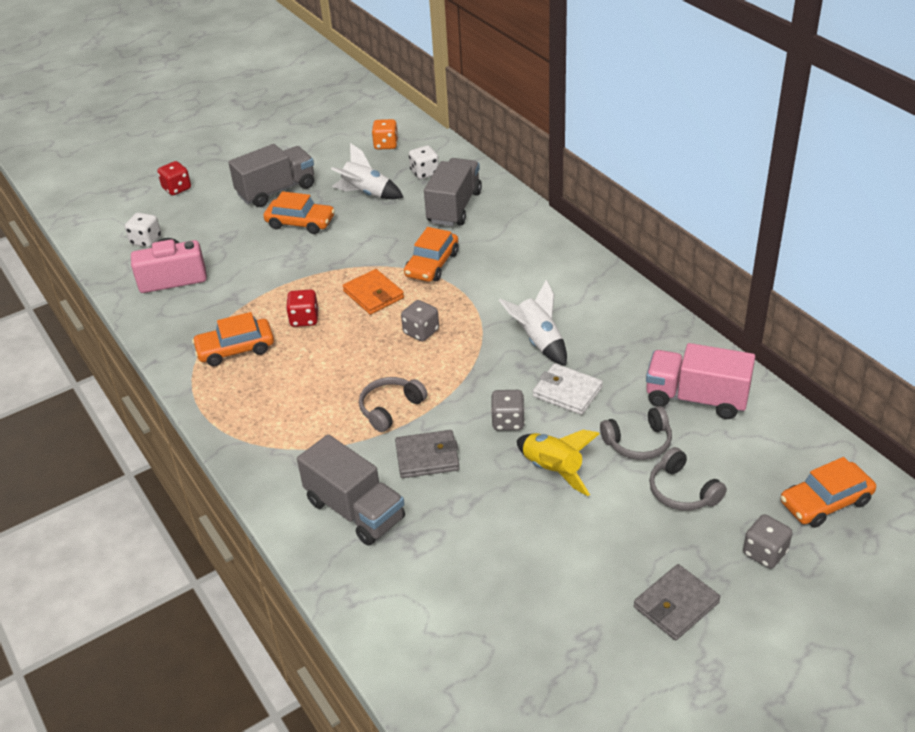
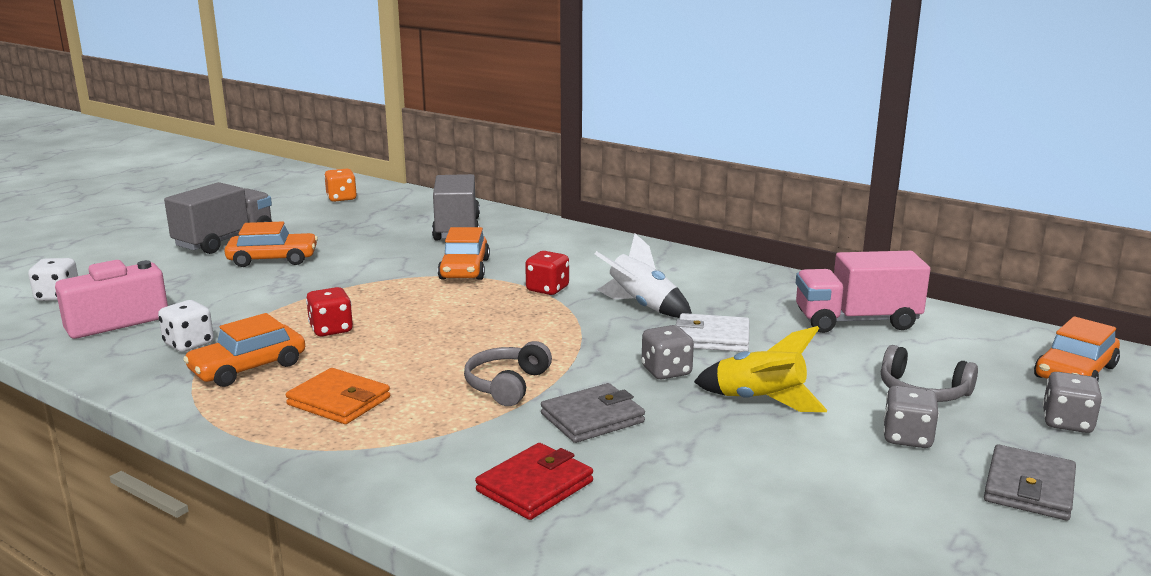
camera: 25 degrees left, 20 degrees down
red dice [157,161,191,195] -> red dice moved to [525,251,569,295]
grey truck [297,434,405,546] -> red wallet [475,443,593,520]
white rocket [331,143,403,199] -> none
orange wallet [343,269,404,315] -> orange wallet moved to [286,368,390,424]
grey dice [401,300,439,342] -> grey dice moved to [883,385,939,448]
white dice [409,145,439,179] -> white dice moved to [158,300,214,352]
grey headphones [600,406,672,460] -> none

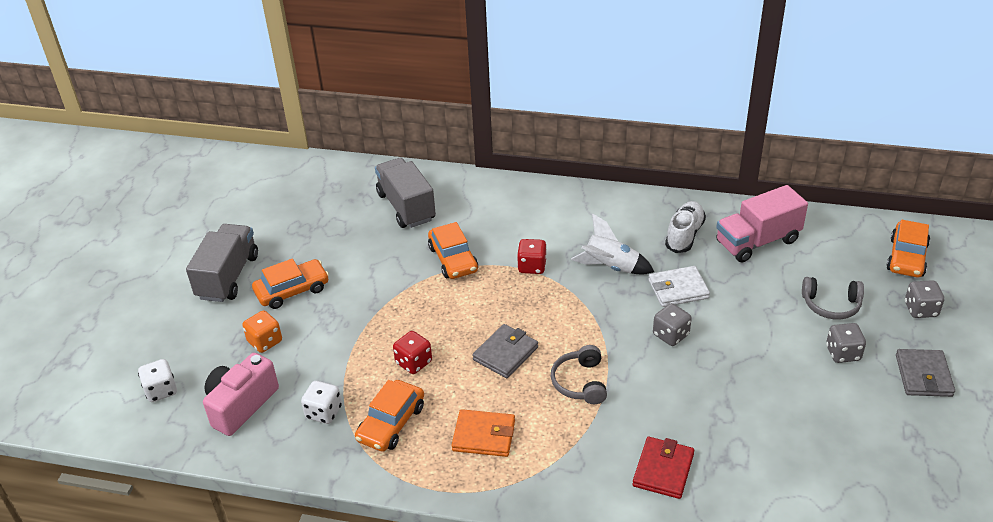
camera: 20 degrees left, 20 degrees up
orange dice [324,169,357,202] -> orange dice moved to [242,310,282,353]
grey wallet [541,383,645,443] -> grey wallet moved to [472,324,538,378]
yellow rocket [694,326,828,412] -> none
none -> white shoe [665,201,706,253]

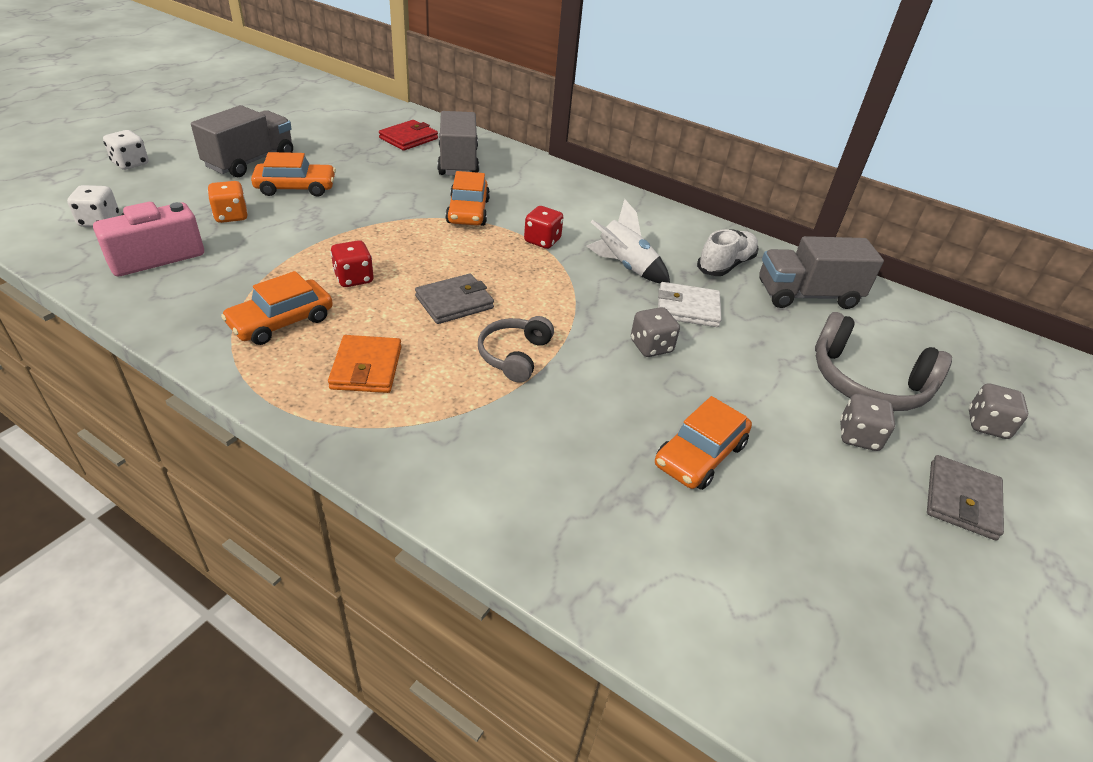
camera: 15 degrees right, 0 degrees up
white dice [301,381,342,424] -> white dice moved to [103,130,149,170]
orange wallet [452,409,515,457] -> orange wallet turned 60 degrees clockwise [328,335,402,393]
red wallet [633,437,694,499] -> red wallet moved to [379,120,438,151]
pink truck [716,185,808,263] -> grey truck [759,236,884,309]
grey headphones [802,277,864,319] -> grey headphones [815,312,952,411], size x1.60
orange car [886,220,930,277] -> orange car moved to [655,396,752,490]

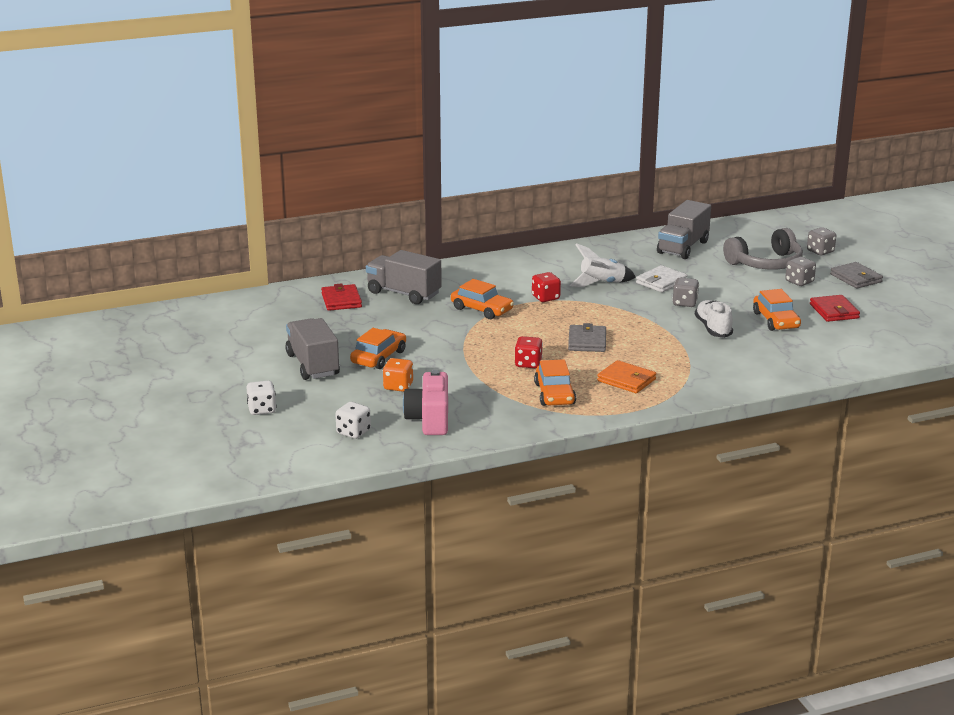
camera: 50 degrees left, 15 degrees down
grey headphones [478,316,554,383] -> none
white shoe [697,229,759,276] -> white shoe moved to [695,300,733,338]
none -> red wallet [810,295,860,322]

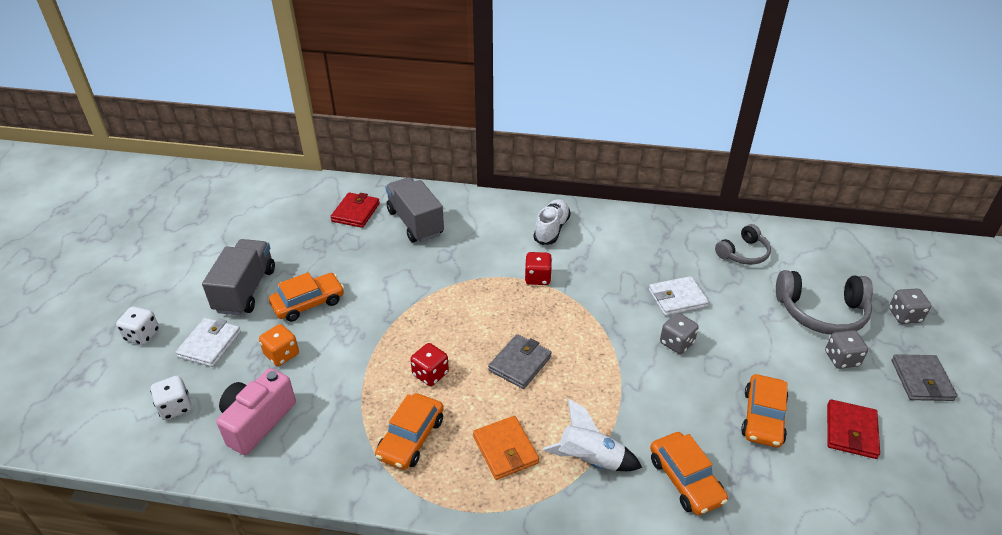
camera: 30 degrees right, 15 degrees up
orange car [451,279,514,319] -> orange car moved to [650,432,728,515]
white rocket [570,243,636,287] -> white rocket moved to [543,399,642,471]
grey truck [657,200,711,259] -> grey headphones [715,224,771,265]
white shoe [695,300,733,338] -> white shoe moved to [533,199,571,245]
none -> white wallet [176,318,241,367]

